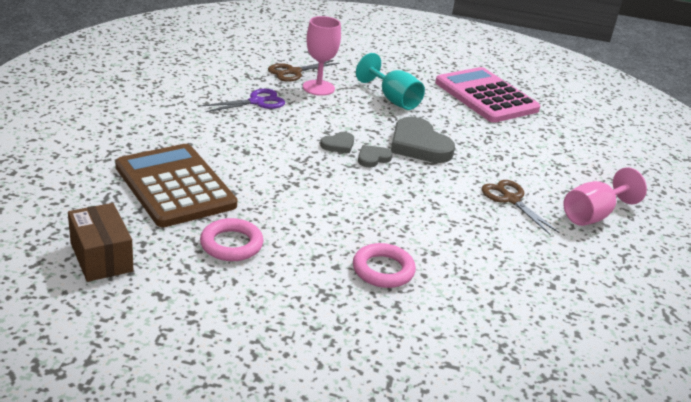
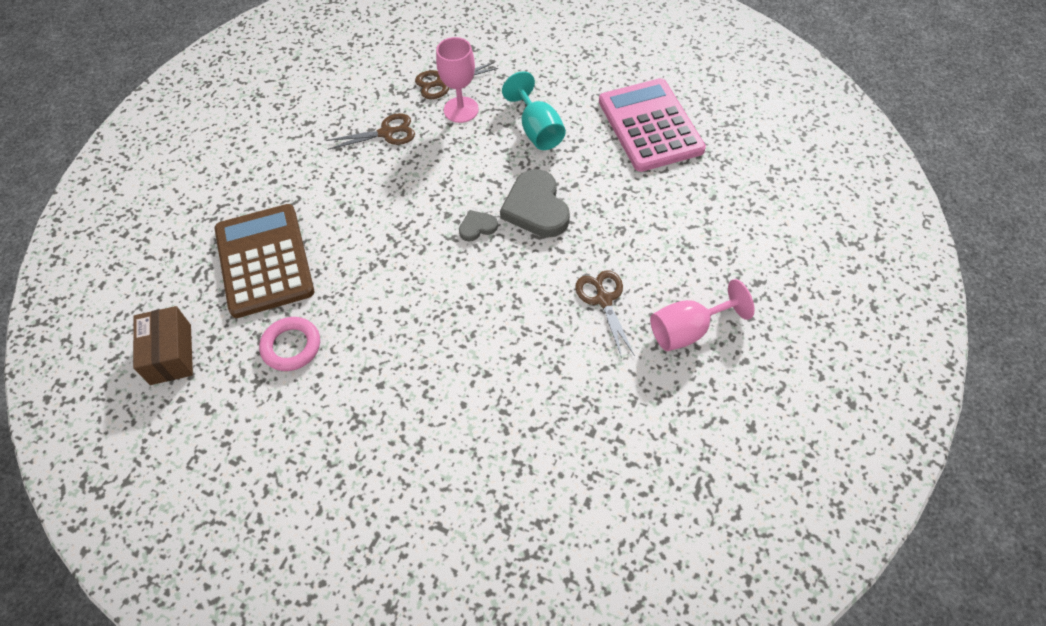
camera: 20 degrees right, 25 degrees up
purple scissors [201,89,285,112] -> brown scissors [326,113,415,150]
grey heart [320,132,354,153] -> none
pink ring [353,243,416,288] -> none

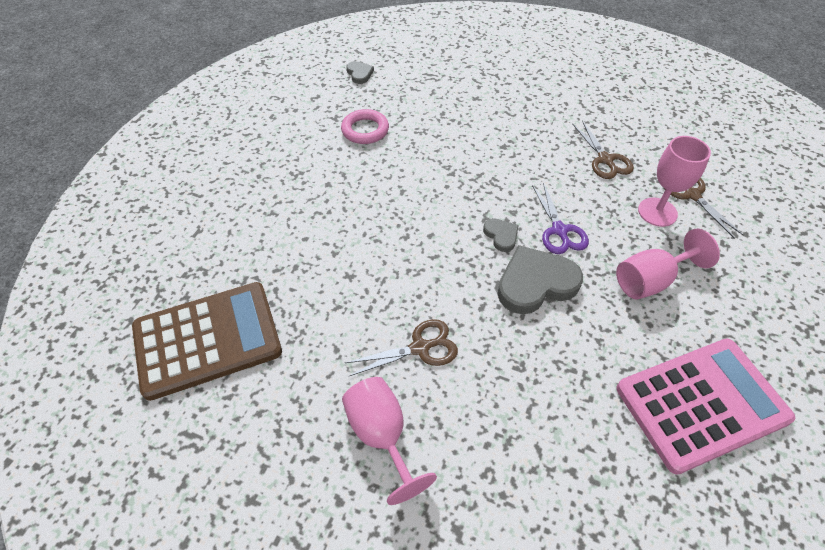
camera: 85 degrees right, 5 degrees down
brown box [133,306,193,385] -> grey heart [346,61,374,84]
brown calculator [215,204,314,318] -> brown calculator moved to [132,282,282,401]
turquoise goblet [502,71,566,150] -> pink goblet [616,229,720,299]
none -> purple scissors [532,183,589,254]

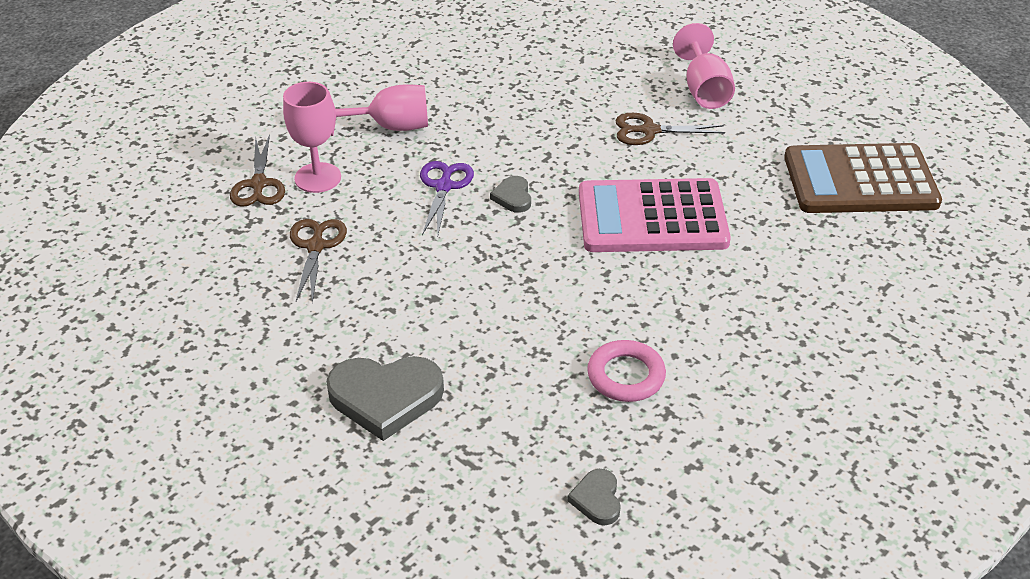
camera: 160 degrees left, 10 degrees down
grey heart [497,245,583,314] -> grey heart moved to [326,356,444,441]
pink calculator [616,338,795,475] -> pink calculator moved to [579,178,731,252]

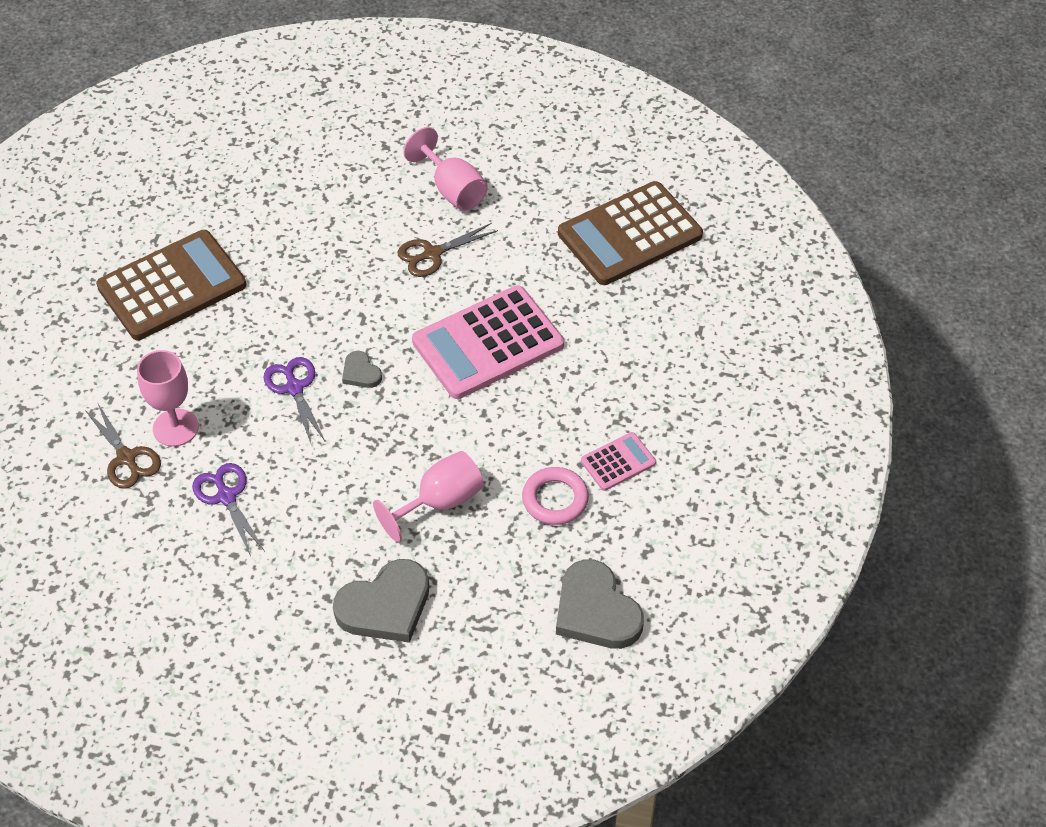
camera: 30 degrees left, 10 degrees up
brown scissors [290,219,347,303] -> purple scissors [193,463,265,556]
pink goblet [329,84,428,136] -> pink goblet moved to [373,451,484,542]
grey heart [567,469,621,525] -> grey heart [556,559,644,649], size x2.00
none -> brown calculator [96,230,246,340]
none -> pink calculator [581,432,656,491]

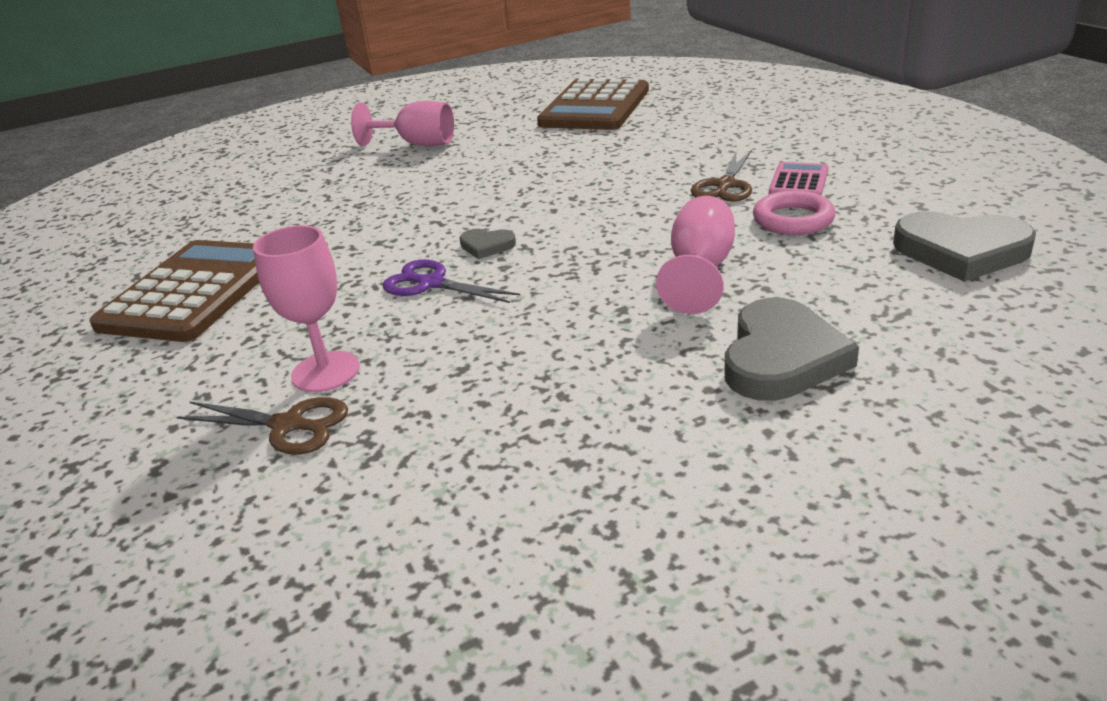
camera: 35 degrees left, 20 degrees down
purple scissors [193,463,265,556] -> none
brown scissors [398,223,498,277] -> brown scissors moved to [691,150,752,201]
pink calculator [412,285,564,399] -> none

